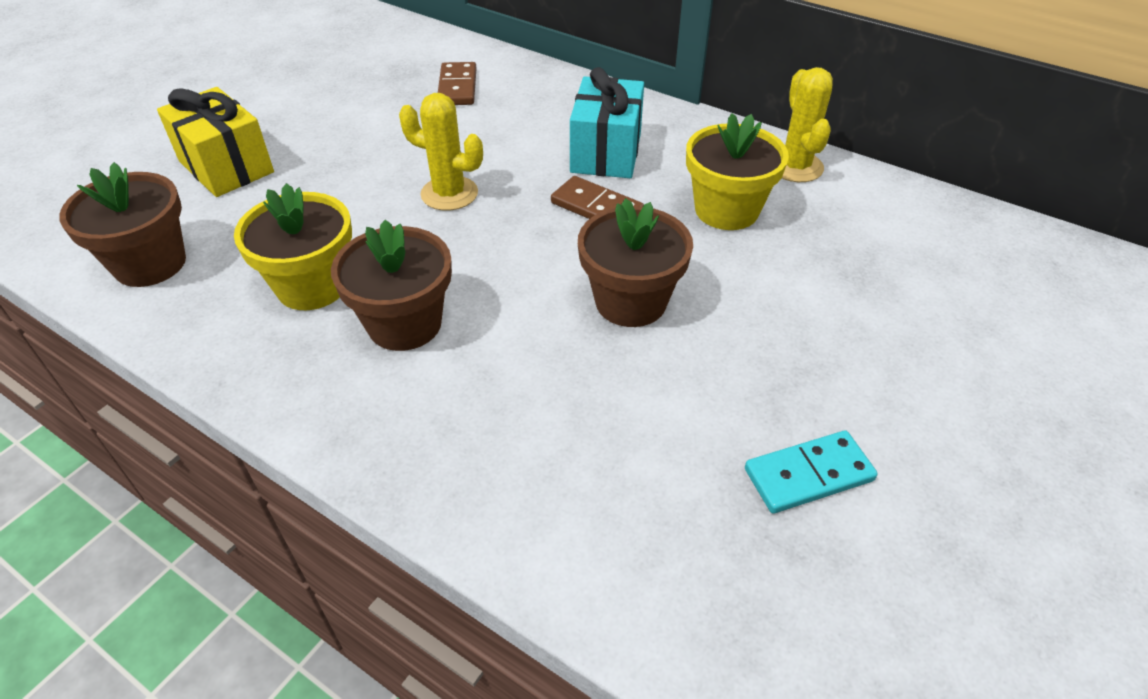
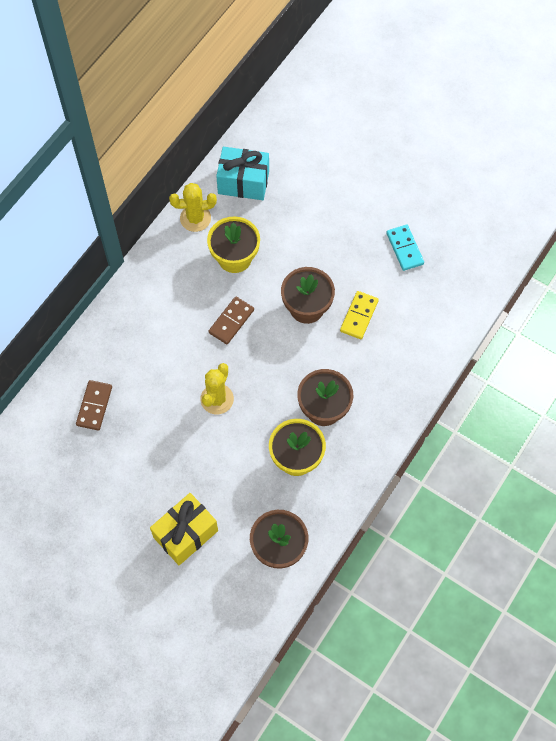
camera: 90 degrees left, 20 degrees up
brown domino [438,62,477,105] -> brown domino turned 75 degrees counterclockwise [76,380,112,430]
turquoise gift [570,67,644,178] -> turquoise gift moved to [216,147,269,200]
none -> yellow domino [340,291,379,339]

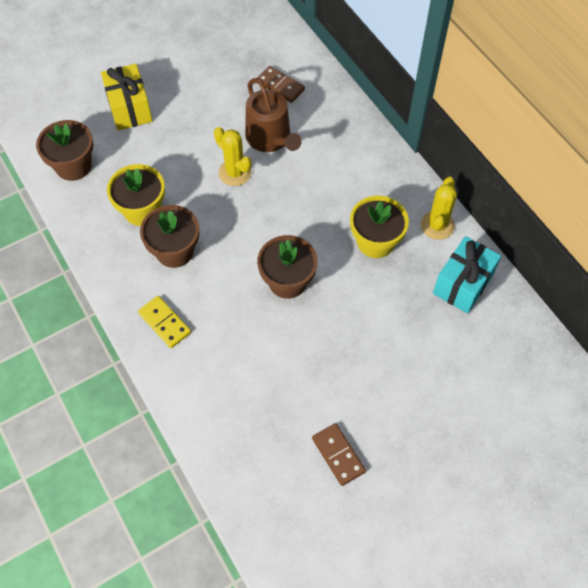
camera: 115 degrees right, 5 degrees down
brown domino [208,296,254,344] -> brown domino moved to [312,423,366,486]
yellow domino [340,291,379,339] -> yellow domino moved to [138,296,191,348]
turquoise domino [386,224,424,271] -> none
none -> brown watering can [245,78,302,152]

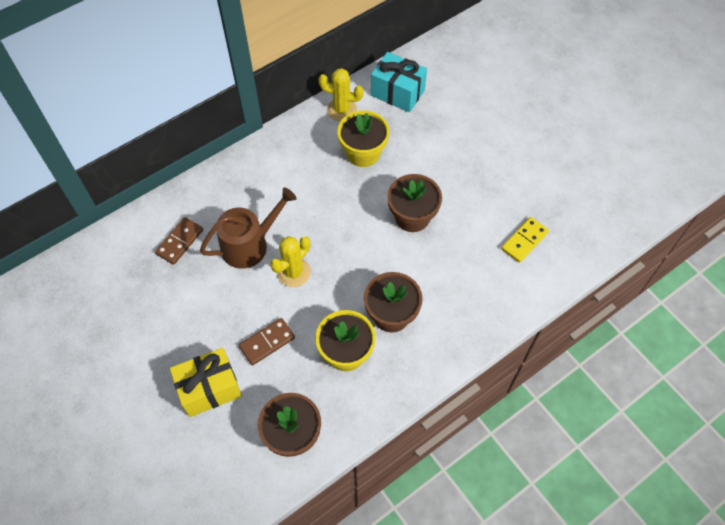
camera: 95 degrees left, 0 degrees up
yellow domino [138,296,191,348] -> yellow domino moved to [501,217,549,263]
brown domino [312,423,366,486] -> brown domino moved to [239,318,295,365]

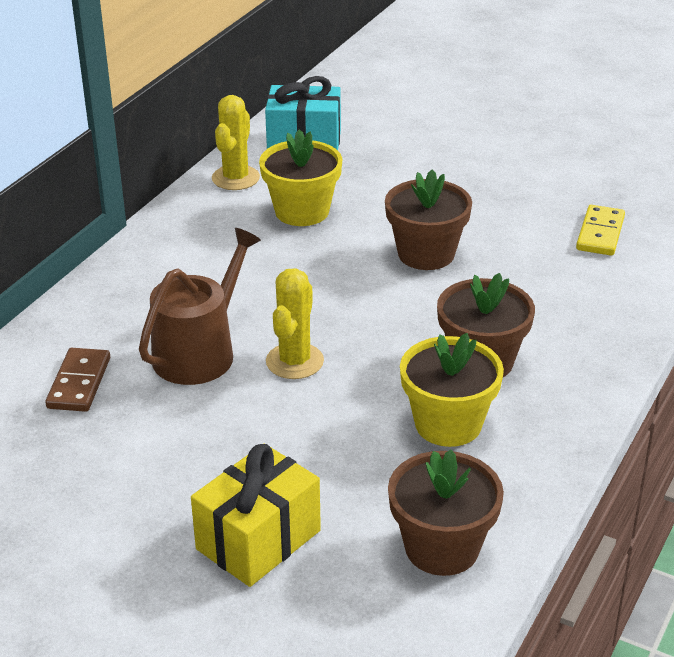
camera: 25 degrees left, 25 degrees down
brown domino [239,318,295,365] -> none
yellow cactus [319,68,364,121] -> yellow cactus turned 60 degrees counterclockwise [212,95,260,190]

